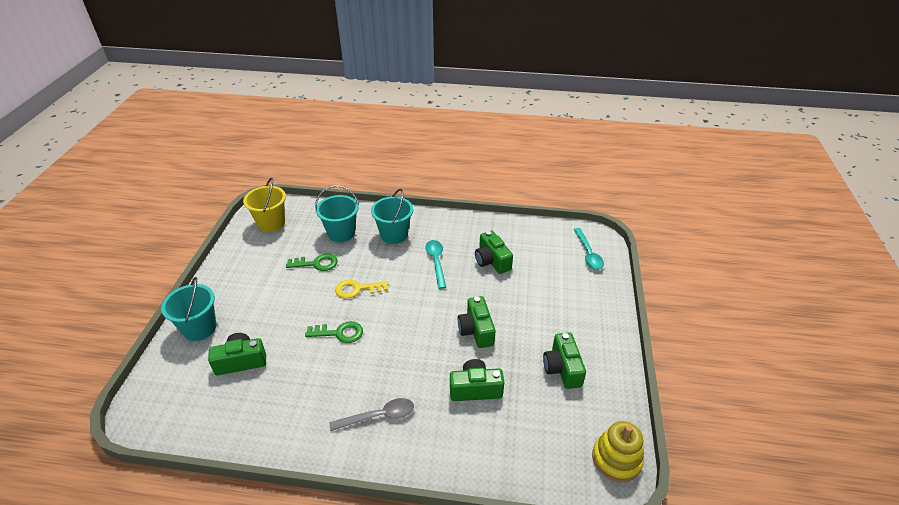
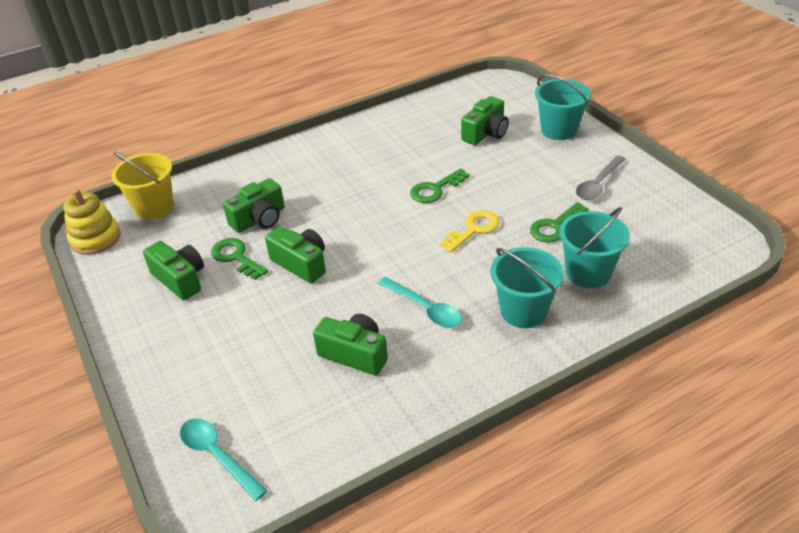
camera: 145 degrees right, 0 degrees up
yellow bucket [243,177,286,232] -> yellow bucket moved to [111,151,174,220]
grey spoon [329,398,414,431] -> grey spoon moved to [576,155,626,200]
none -> green key [211,238,268,280]

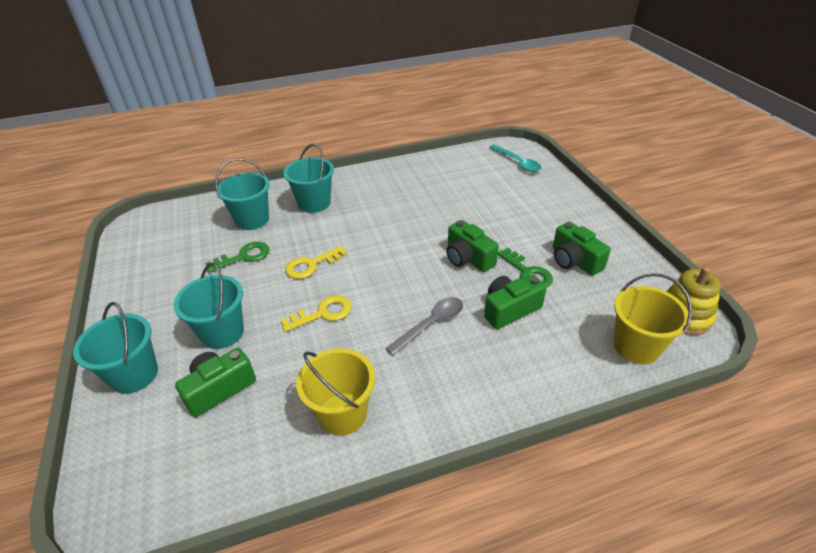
camera: 170 degrees left, 0 degrees up
green camera [313,314,388,375] -> none
turquoise spoon [378,277,462,328] -> none
green key [410,168,470,203] -> yellow key [281,295,352,332]
grey spoon [576,155,626,200] -> grey spoon moved to [385,297,463,355]
none -> turquoise bucket [173,262,244,349]
none -> yellow bucket [296,348,375,436]

